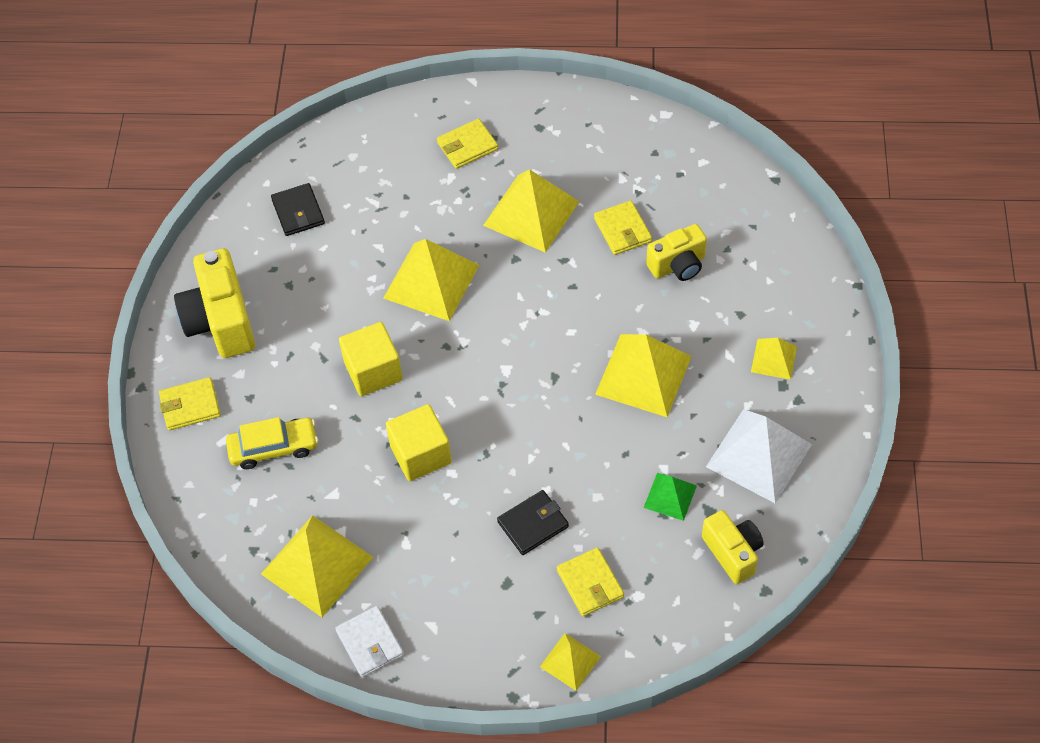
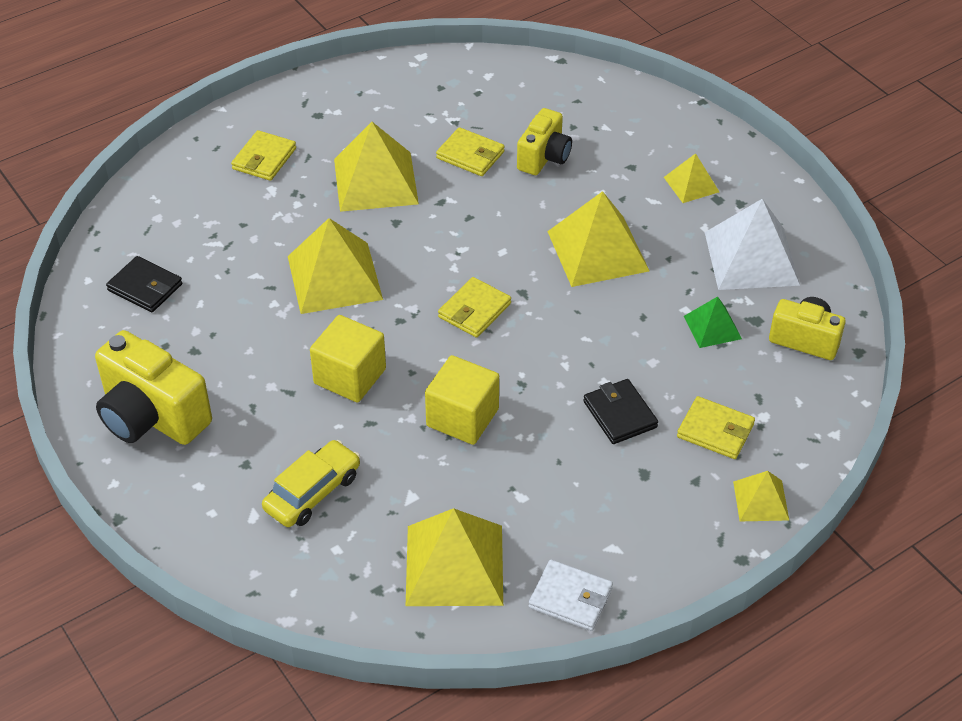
camera: 40 degrees left, 10 degrees down
yellow wallet [159,377,221,430] -> yellow wallet moved to [438,277,511,338]
black wallet [497,490,569,555] -> black wallet turned 45 degrees counterclockwise [583,379,658,444]

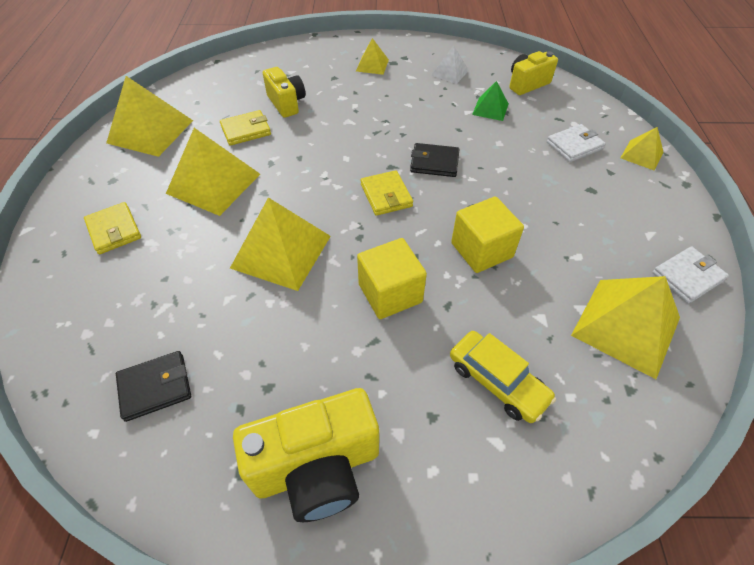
camera: 55 degrees left, 5 degrees up
yellow car [262,440,360,527] -> yellow car turned 150 degrees clockwise [450,331,556,423]
yellow pyramid [547,191,649,287] -> yellow pyramid moved to [106,76,193,157]
black wallet [583,379,658,444] -> black wallet moved to [410,143,460,177]
yellow wallet [677,396,755,459] -> white wallet [547,124,606,162]
white pyramid [705,199,800,290] -> white pyramid [431,45,469,84], size x0.53

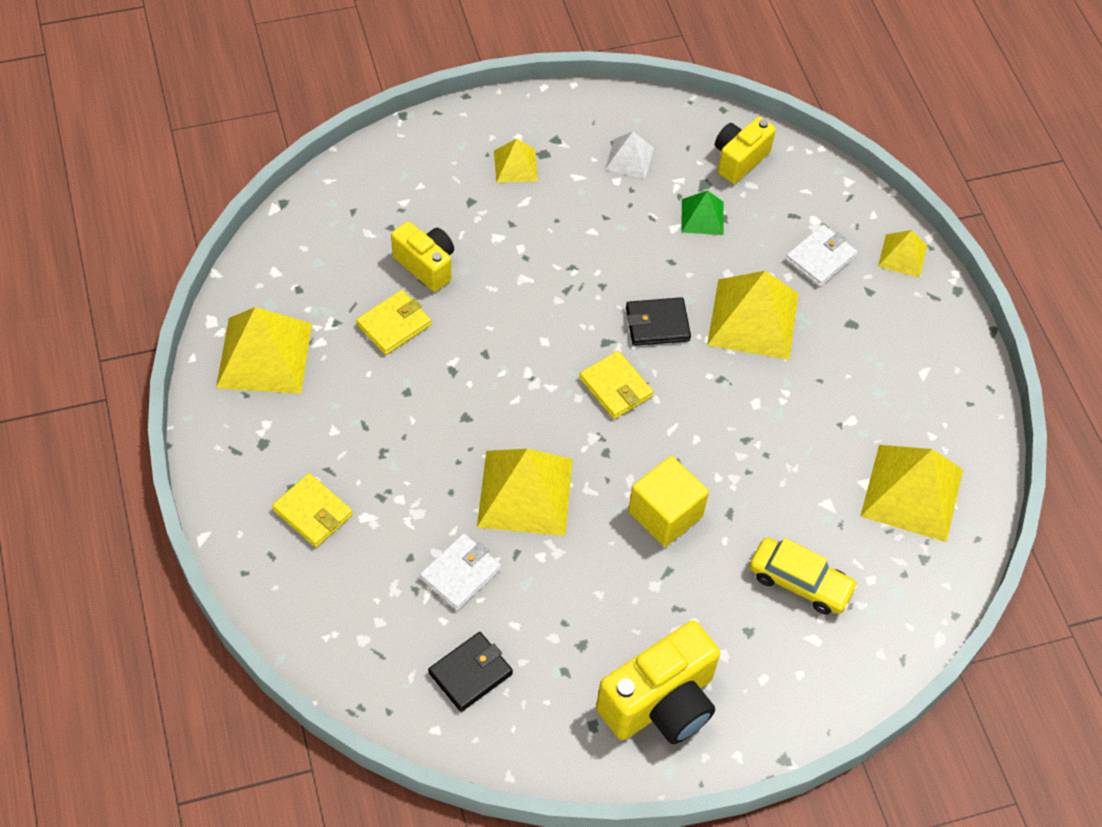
camera: 20 degrees left, 5 degrees up
yellow pyramid [166,128,260,216] -> yellow pyramid moved to [707,271,799,360]
yellow cube [451,196,524,273] -> none
white wallet [652,246,729,303] -> white wallet moved to [420,533,501,610]

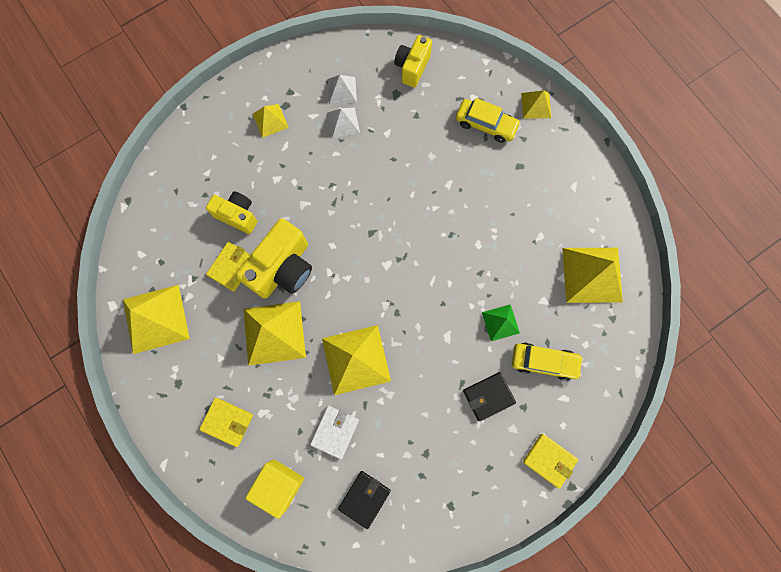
camera: 15 degrees left, 20 degrees up
yellow wallet [579,351,653,419] -> yellow wallet moved to [523,434,578,489]
yellow camera [596,620,720,744] -> yellow camera moved to [236,219,312,299]
black wallet [626,297,691,346] -> black wallet moved to [463,372,516,421]
yellow cube [628,456,709,547] -> yellow cube moved to [245,459,304,519]
green pyramid [681,190,724,235] -> green pyramid moved to [482,304,520,341]
yellow pyramid [707,271,799,360] -> yellow pyramid moved to [243,301,306,366]
white wallet [786,225,858,287] -> yellow car [456,98,521,143]
none -> white pyramid [327,107,360,138]

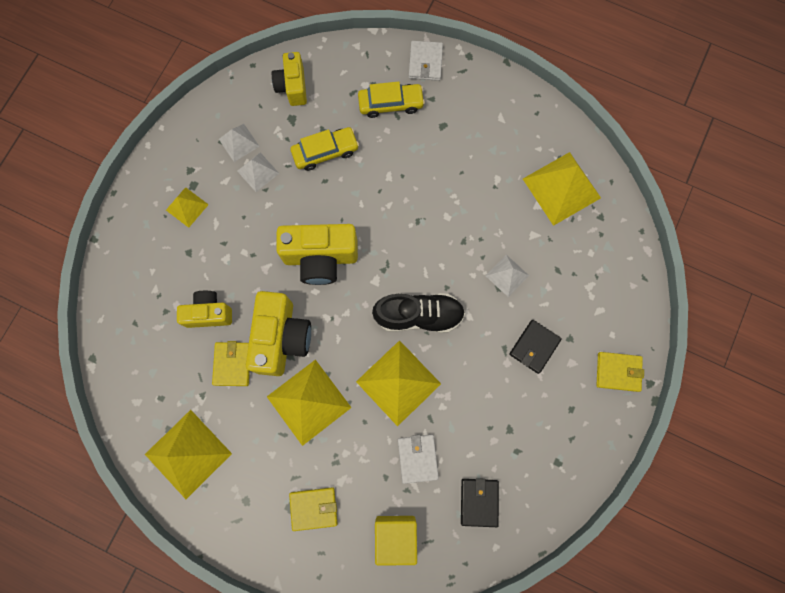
camera: 30 degrees left, 0 degrees up
green pyramid [482,304,520,341] -> white pyramid [486,255,529,297]
yellow car [512,343,583,381] -> yellow car moved to [291,127,359,171]
yellow pyramid [521,90,551,119] -> white wallet [409,41,443,81]
none -> yellow camera [276,224,358,285]
none -> black shoe [372,293,465,333]

